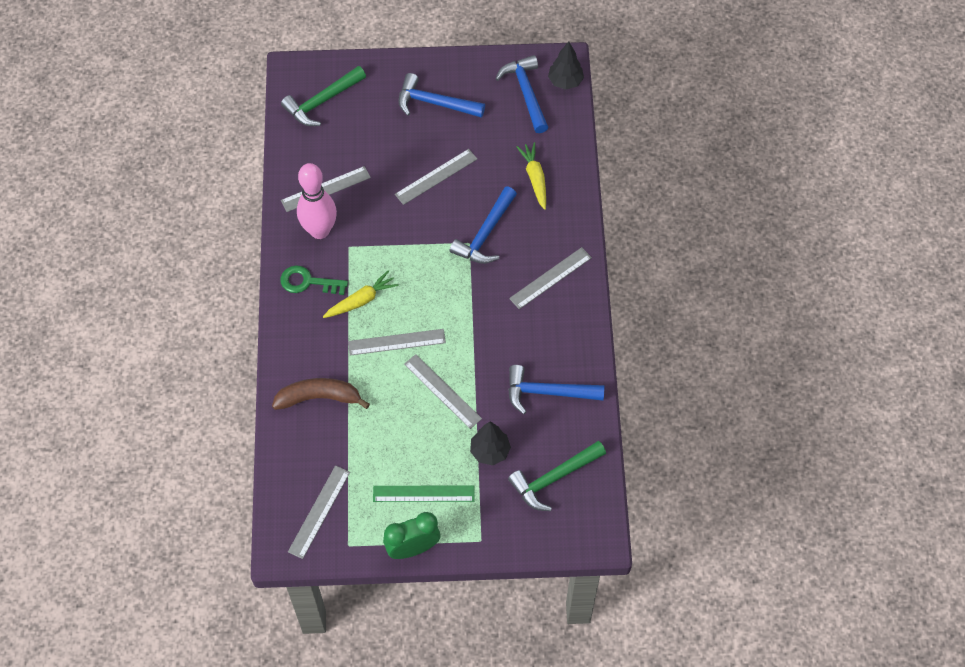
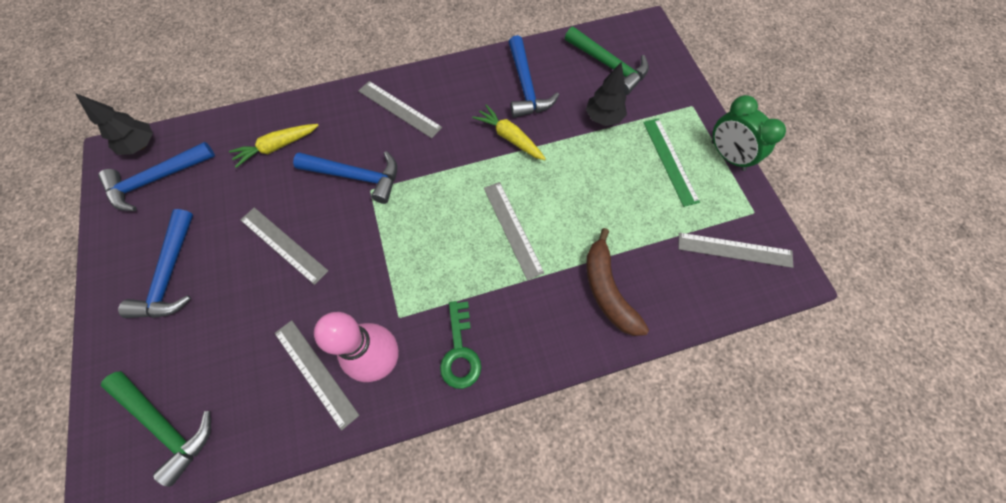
camera: 105 degrees left, 5 degrees up
yellow carrot [323,271,399,318] -> yellow carrot moved to [472,104,546,160]
grey ruler [404,354,482,429] -> none

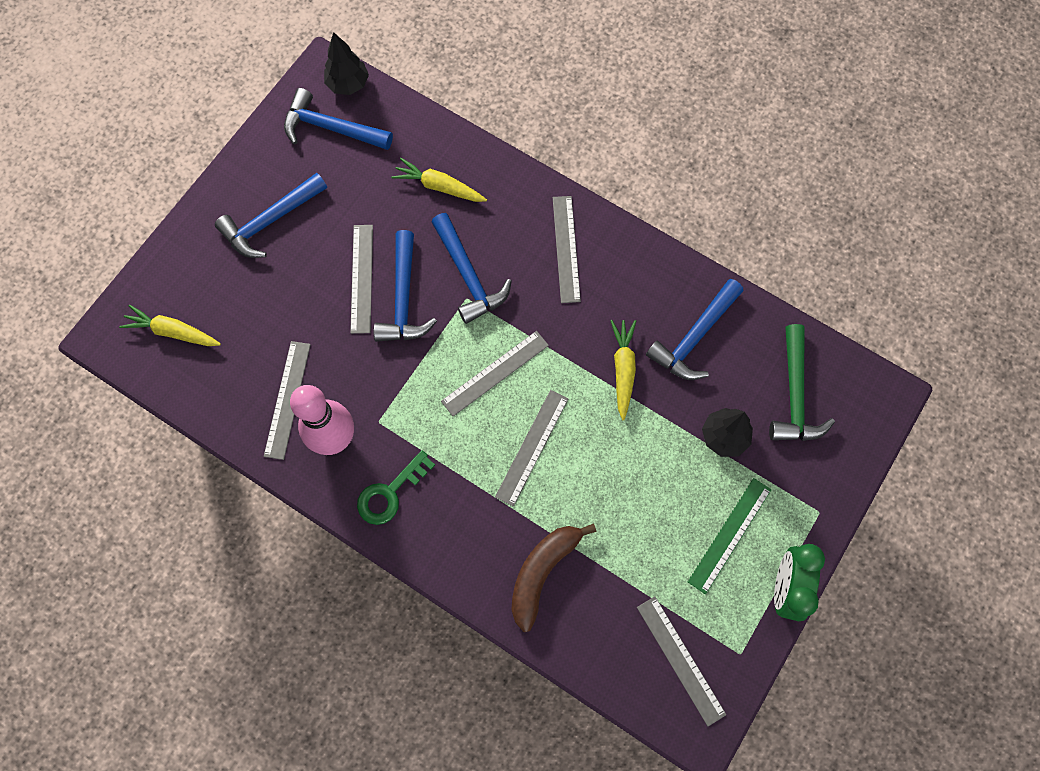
camera: 50 degrees right, 5 degrees up
green hammer [101,371,211,487] -> yellow carrot [119,305,221,346]
none -> blue hammer [374,230,437,342]
none -> grey ruler [441,331,549,416]

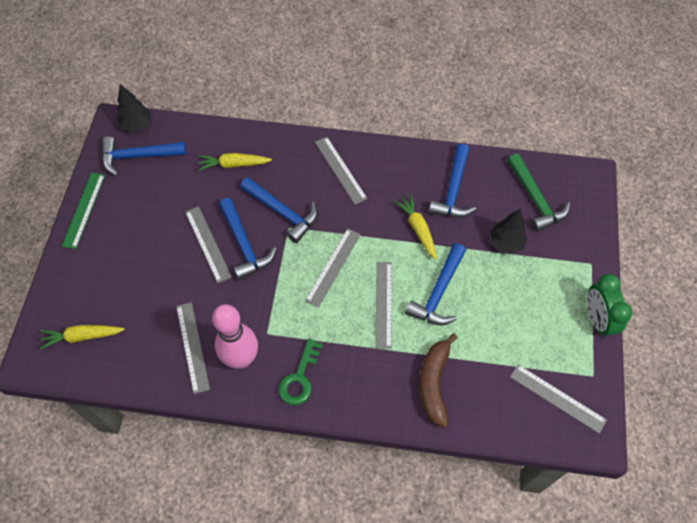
camera: 25 degrees left, 10 degrees down
blue hammer [215,173,327,258] -> blue hammer moved to [405,243,466,325]
green ruler [688,478,771,594] -> green ruler moved to [62,173,105,249]

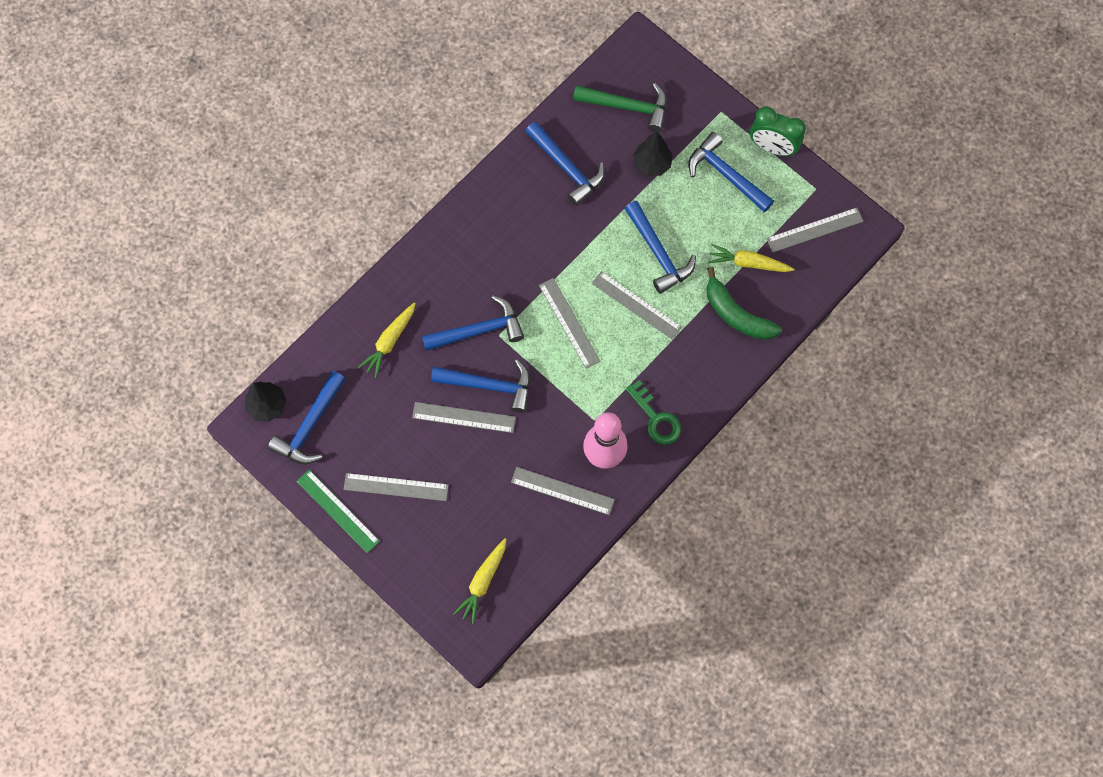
camera: 55 degrees left, 10 degrees up
grey ruler [315,137,368,205] -> grey ruler moved to [344,473,449,501]
yellow carrot [394,194,437,260] -> yellow carrot moved to [708,244,794,272]
brown banana [420,333,458,428] -> green banana [707,267,782,340]
none -> blue hammer [688,132,774,212]

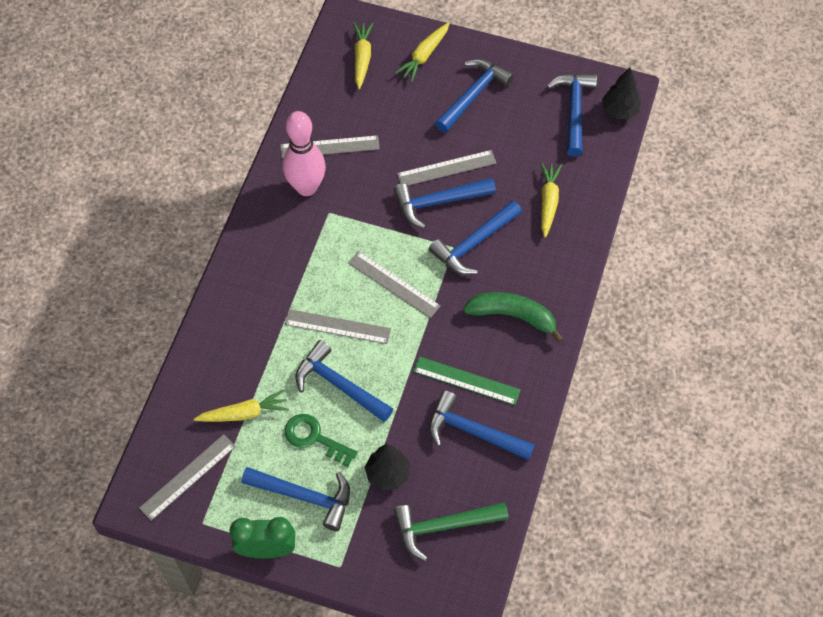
camera: 155 degrees right, 10 degrees down
green ruler [297,470,380,553] -> green ruler moved to [413,356,521,405]
grey ruler [344,473,449,501] -> blue hammer [435,59,514,133]
green key [626,380,681,445] -> green key moved to [285,414,358,467]
green banana [707,267,782,340] -> green banana moved to [463,292,564,342]
none -> yellow carrot [395,22,450,82]

